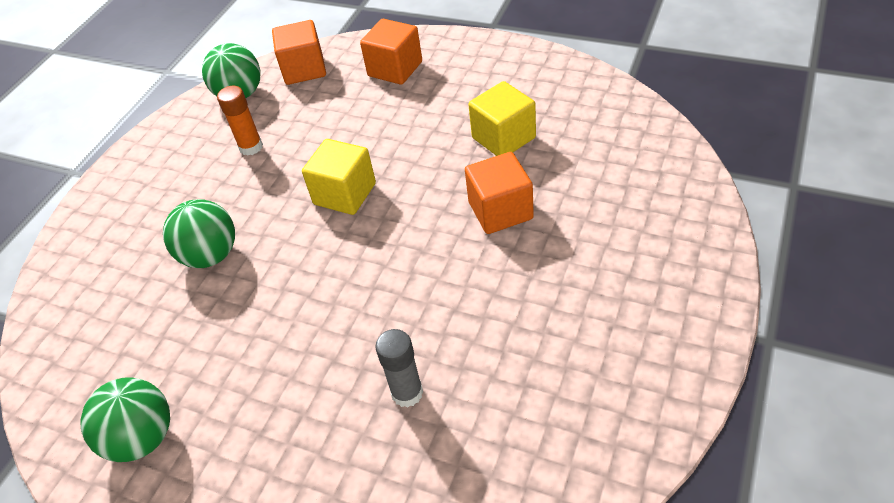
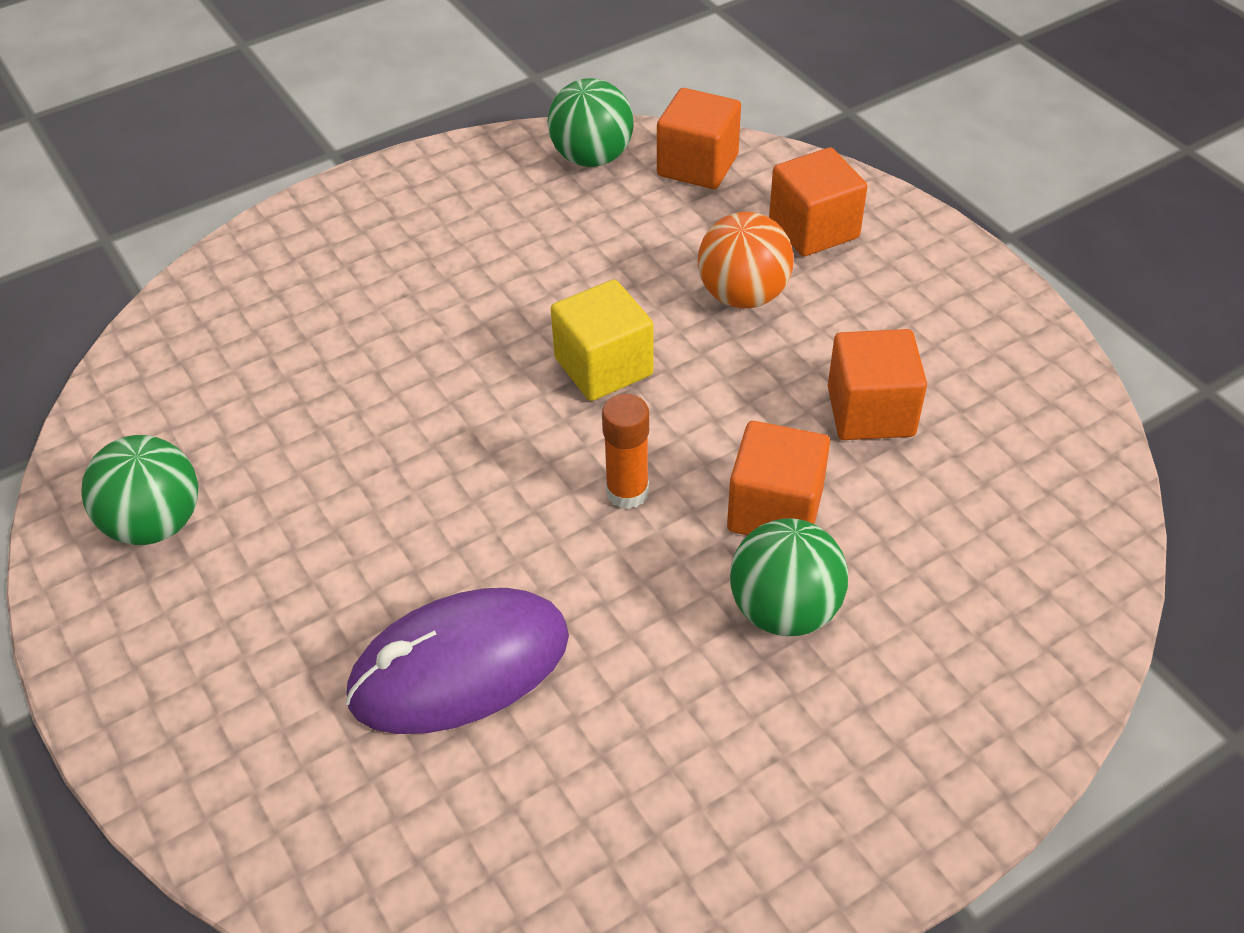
camera: 30 degrees right, 0 degrees up
green ball [163,199,235,268] -> green ball moved to [730,518,848,636]
orange glue stick [217,86,263,156] -> orange glue stick moved to [602,394,649,509]
grey glue stick [375,329,423,408] -> purple mouse [345,588,569,734]
yellow cube [468,81,536,156] -> orange cube [828,329,927,440]
none -> orange ball [698,212,794,309]

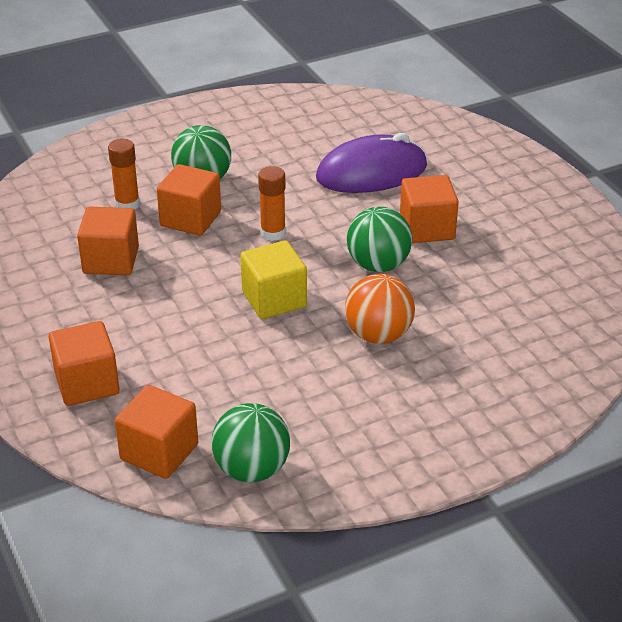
camera: 175 degrees left, 10 degrees down
green ball [81,435,198,545] -> green ball moved to [347,207,412,272]
orange ball [698,212,794,309] -> orange ball moved to [345,274,415,344]
none -> orange glue stick [108,138,140,210]
none -> orange cube [400,175,459,243]

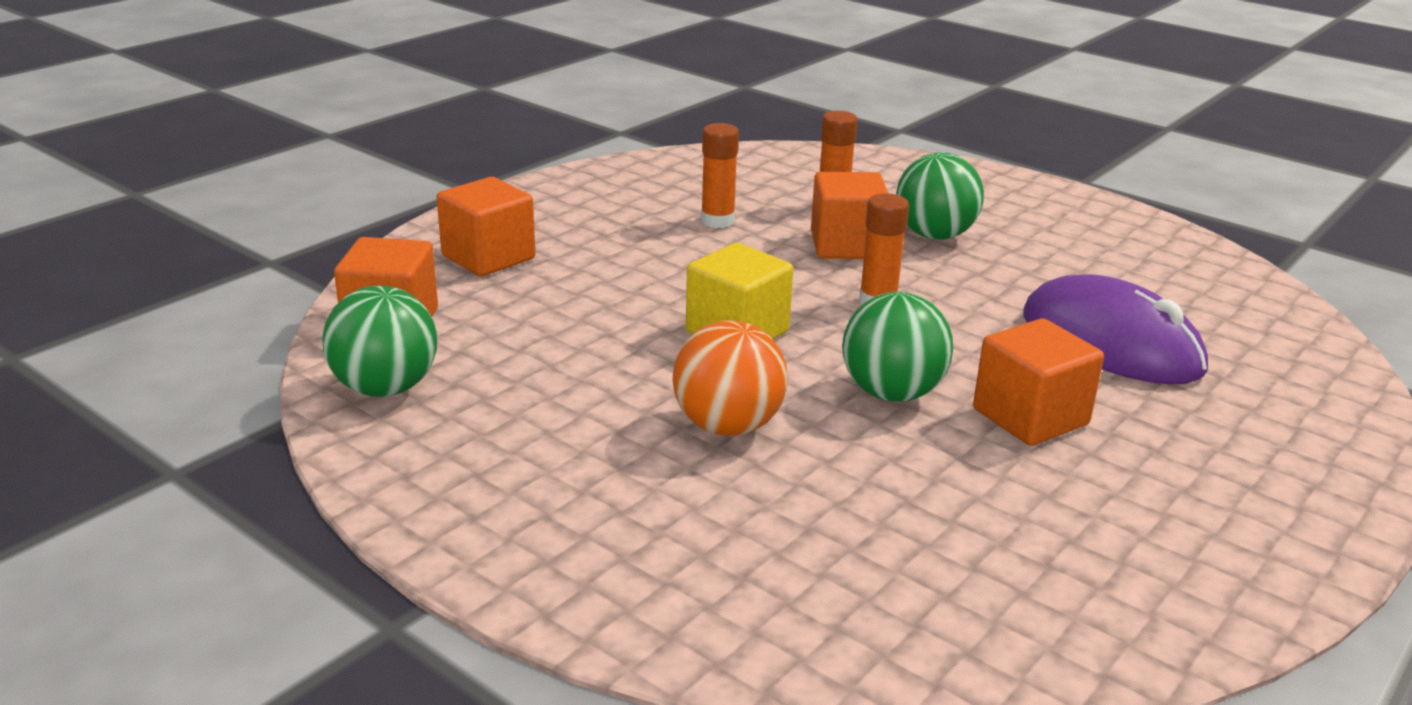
camera: 65 degrees right, 10 degrees down
orange cube [77,207,139,275] -> orange glue stick [701,123,739,228]

